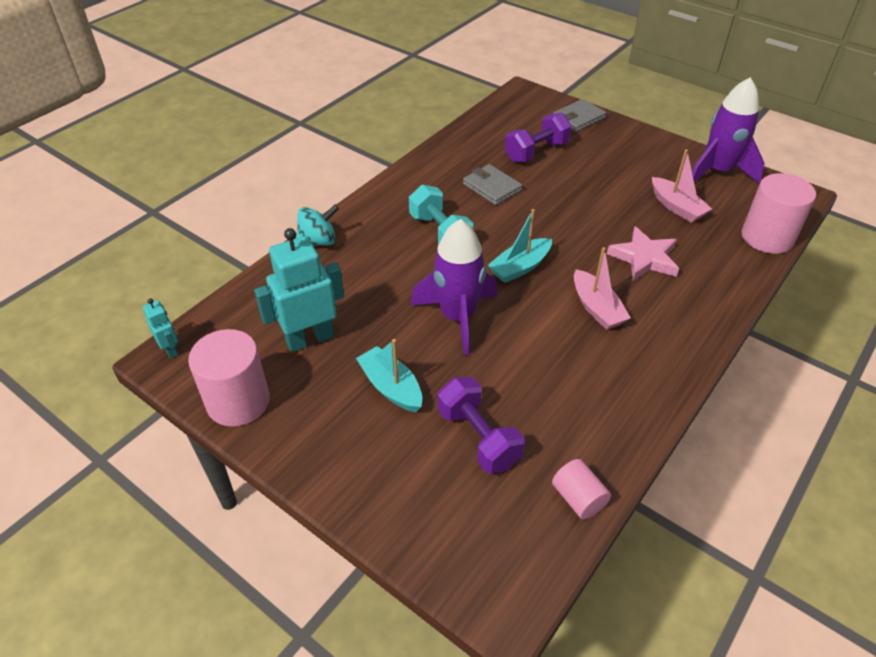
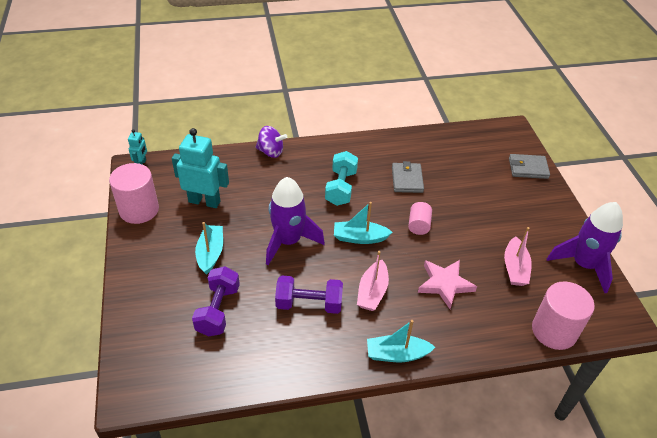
camera: 40 degrees right, 0 degrees up
turquoise spinning top [296,204,339,246] -> purple spinning top [255,126,287,158]
purple dumbbell [505,113,572,163] -> purple dumbbell moved to [275,276,343,314]
pink cylinder [552,459,611,519] -> pink cylinder moved to [408,202,432,235]
none -> turquoise boat [367,320,435,362]

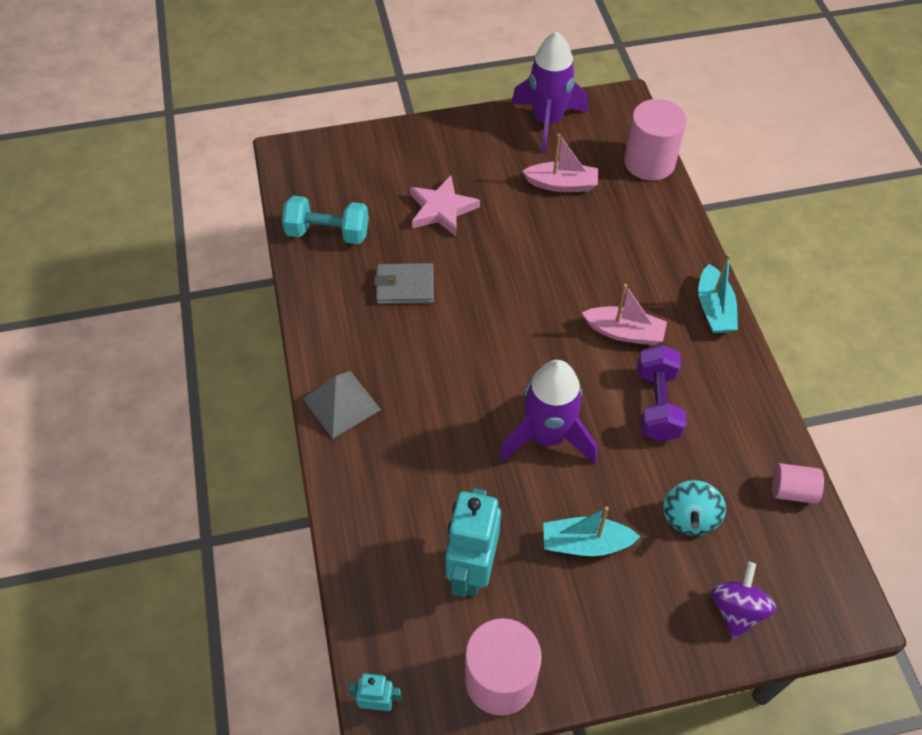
camera: 90 degrees left, 10 degrees up
purple dumbbell [192,266,240,336] -> turquoise spinning top [663,480,726,536]
purple spinning top [255,126,287,158] -> purple spinning top moved to [711,562,776,639]
turquoise dumbbell [325,151,358,206] -> turquoise dumbbell moved to [282,196,369,244]
turquoise boat [334,202,393,244] -> none
pink cylinder [408,202,432,235] -> pink cylinder moved to [772,463,824,504]
pink star [418,260,477,309] -> pink star moved to [410,176,480,236]
grey wallet [509,154,550,179] -> none
none -> grey pyramid [303,371,381,439]

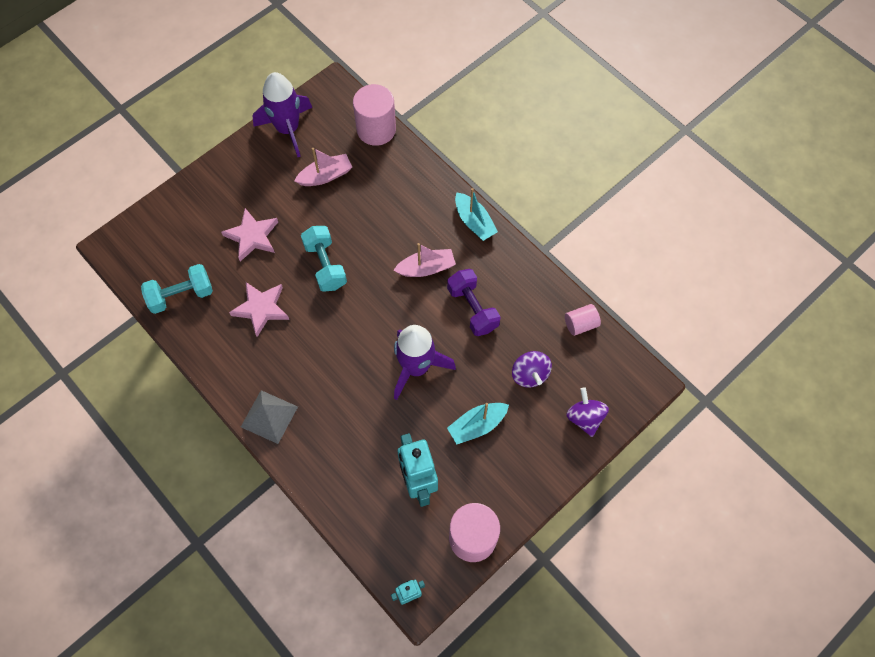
camera: 30 degrees left, 10 degrees up
grey wallet [375,263,434,304] -> pink star [229,282,289,337]
turquoise spinning top [663,480,726,536] -> purple spinning top [512,351,552,388]
none -> turquoise dumbbell [301,226,347,292]

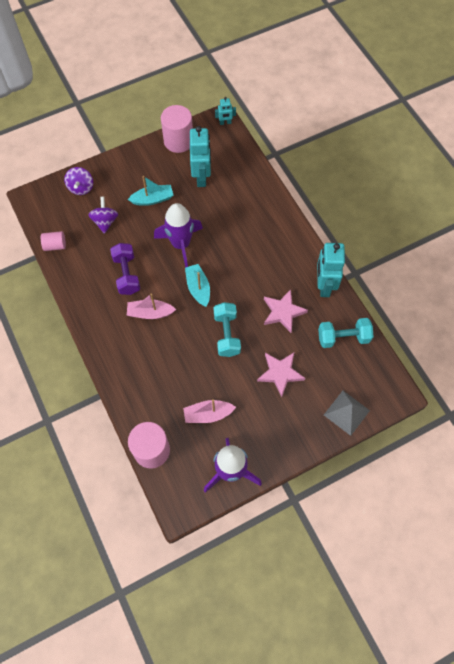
camera: 165 degrees left, 0 degrees up
grey pyramid [241,390,298,444] -> grey pyramid moved to [324,391,370,436]
turquoise boat [455,188,498,241] -> turquoise boat moved to [185,264,210,307]
none -> turquoise robot [317,243,345,297]

